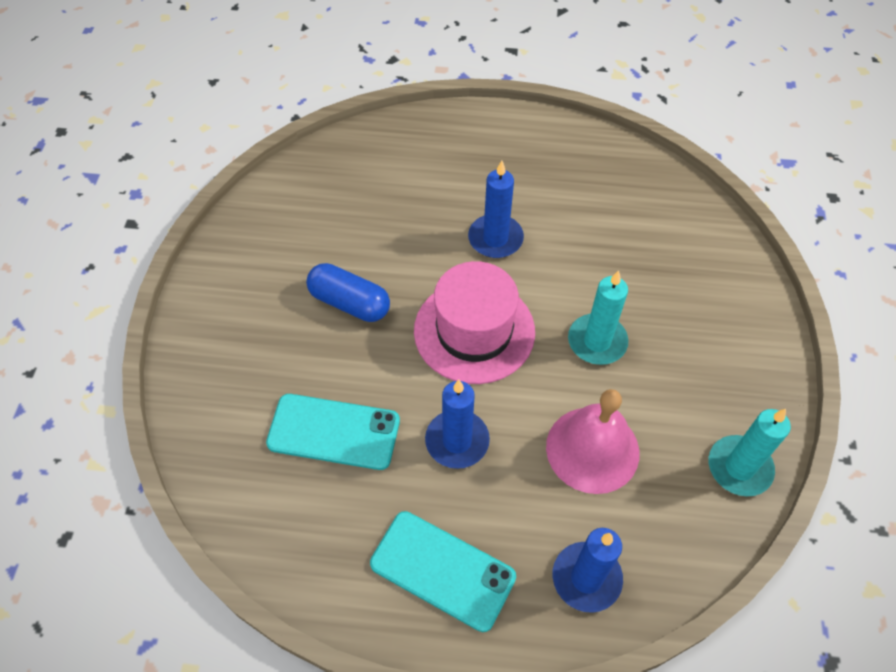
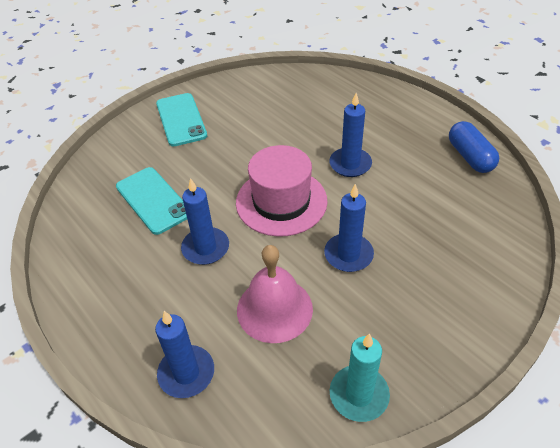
camera: 45 degrees right, 10 degrees down
blue capsule [306,263,390,322] -> blue capsule moved to [449,121,499,173]
turquoise phone [370,511,516,632] -> turquoise phone moved to [156,93,207,147]
turquoise candle [568,270,628,365] -> blue candle [324,184,374,272]

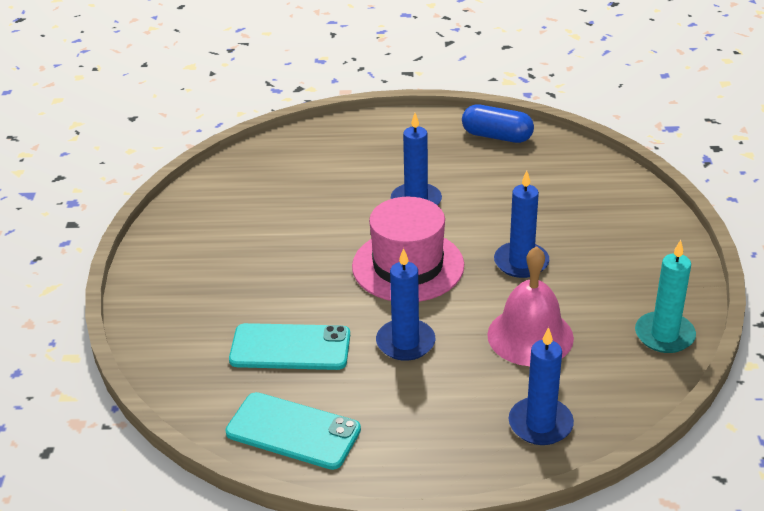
camera: 50 degrees left, 10 degrees down
turquoise phone [156,93,207,147] -> turquoise phone moved to [225,392,361,470]

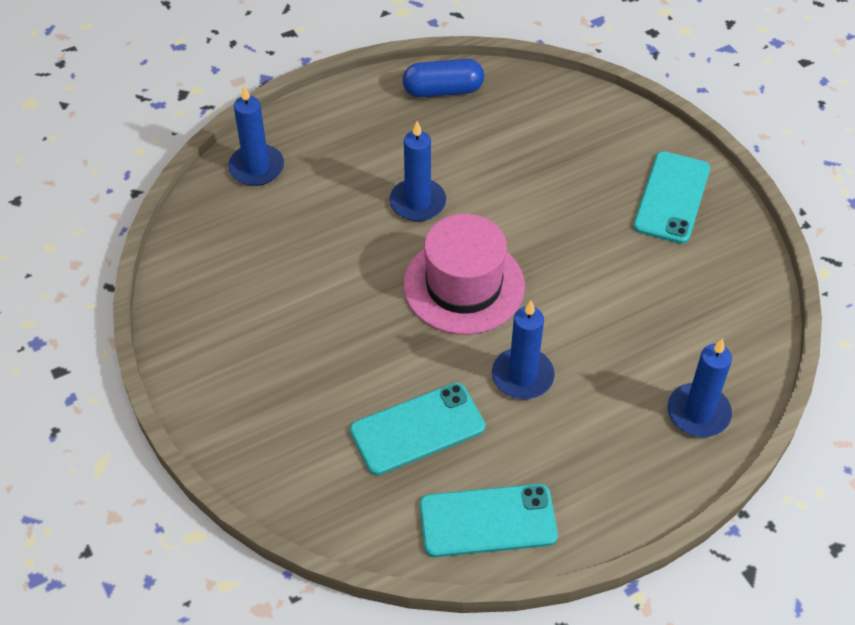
camera: 30 degrees left, 15 degrees up
pink bell [487,246,574,366] -> none
blue candle [494,171,549,278] -> blue candle moved to [228,86,284,186]
turquoise candle [635,240,696,353] -> none
none -> turquoise phone [633,151,710,244]

